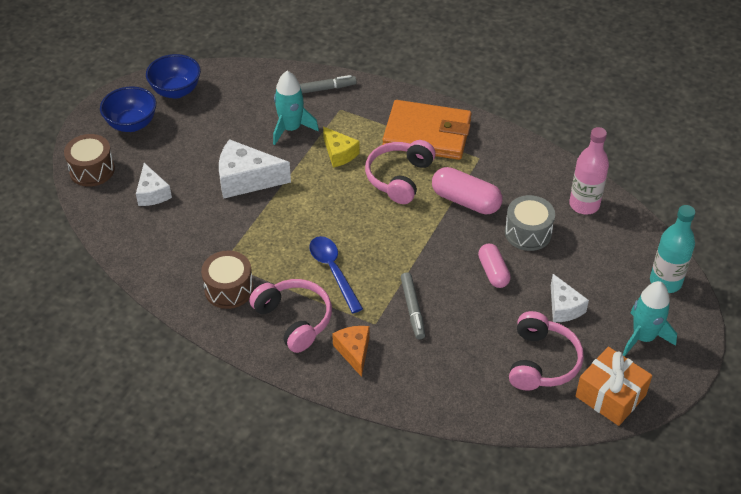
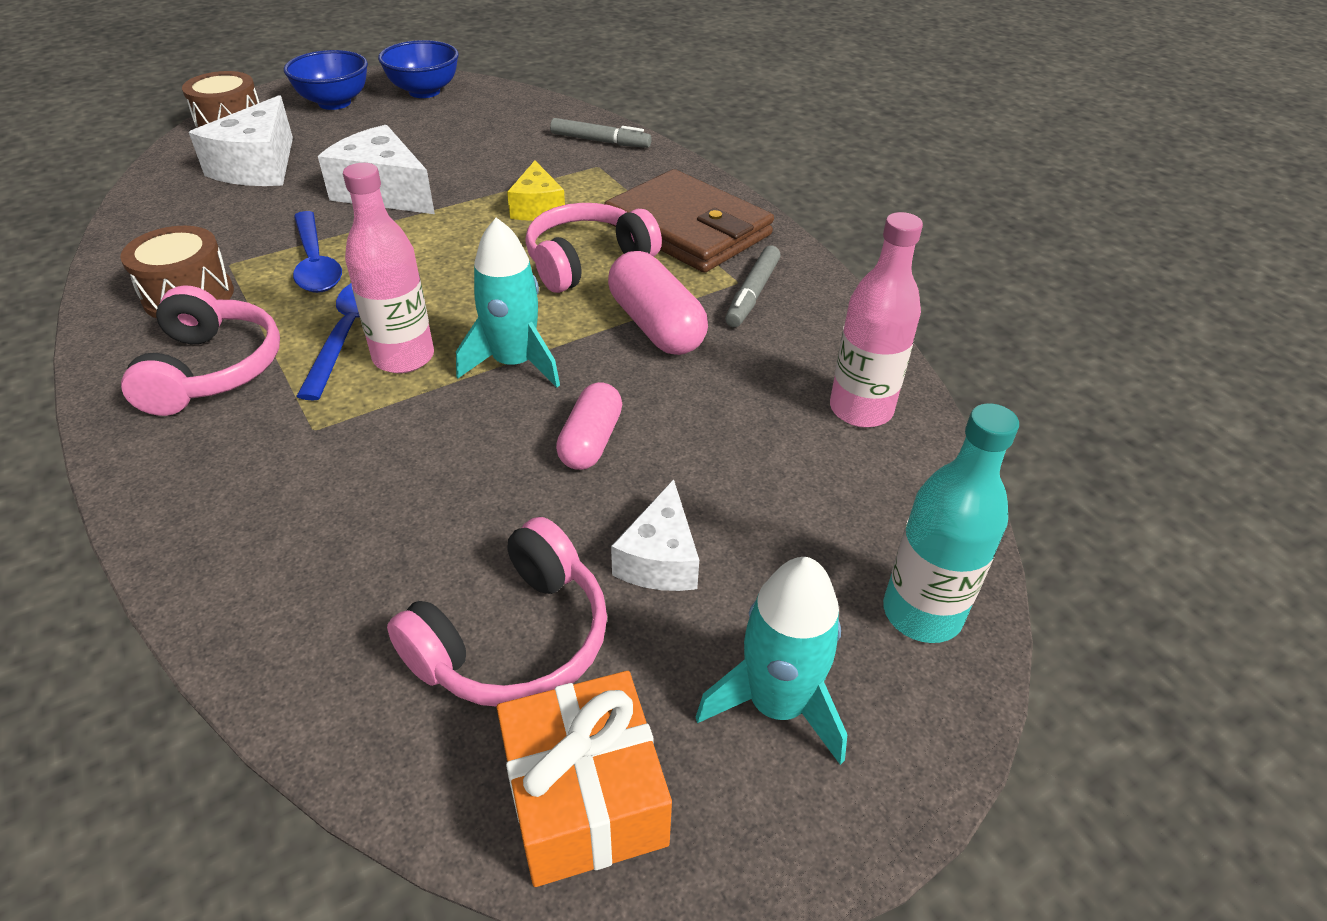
camera: 30 degrees right, 5 degrees down
white cheese [136,163,172,206] -> white cheese [189,95,293,186], size x1.62
turquoise rocket [273,71,319,145] -> turquoise rocket moved to [456,217,560,387]
orange cheese [332,326,370,377] -> none
orange wallet [382,100,472,160] -> brown wallet [604,169,774,273]
grey marker [401,272,425,339] -> grey marker moved to [725,246,781,327]
grey drum [505,195,555,251] -> none
none -> blue spoon [293,211,342,293]
none -> pink bottle [343,163,434,373]

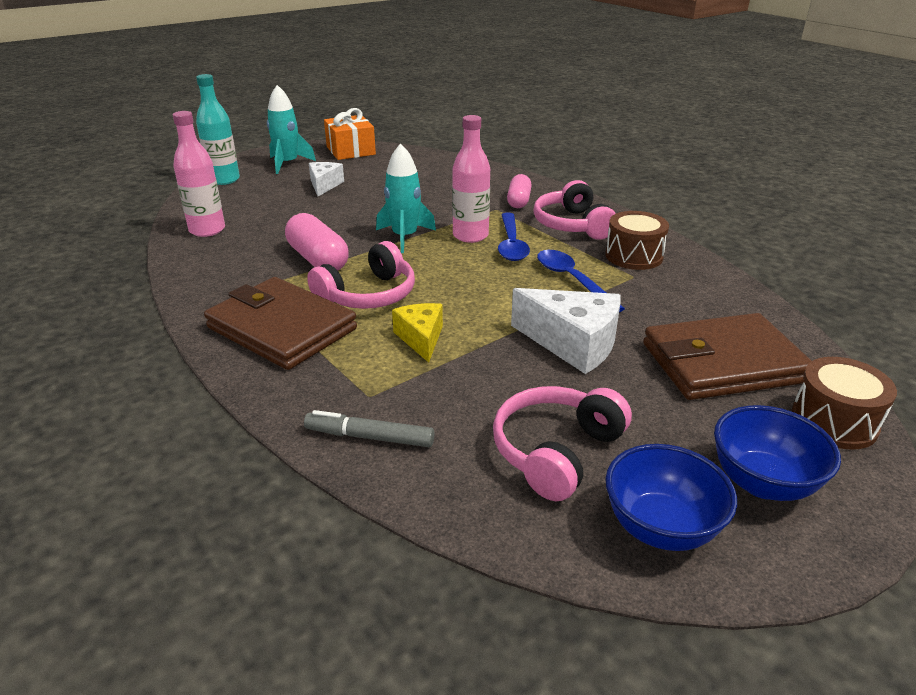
camera: 175 degrees right, 10 degrees down
white cheese [189,95,293,186] -> brown wallet [643,313,812,400]
pink headphones [387,517,607,707] -> pink headphones moved to [493,386,632,501]
pink capsule [556,382,622,470] -> pink capsule moved to [507,174,532,208]
grey marker [725,246,781,327] -> none

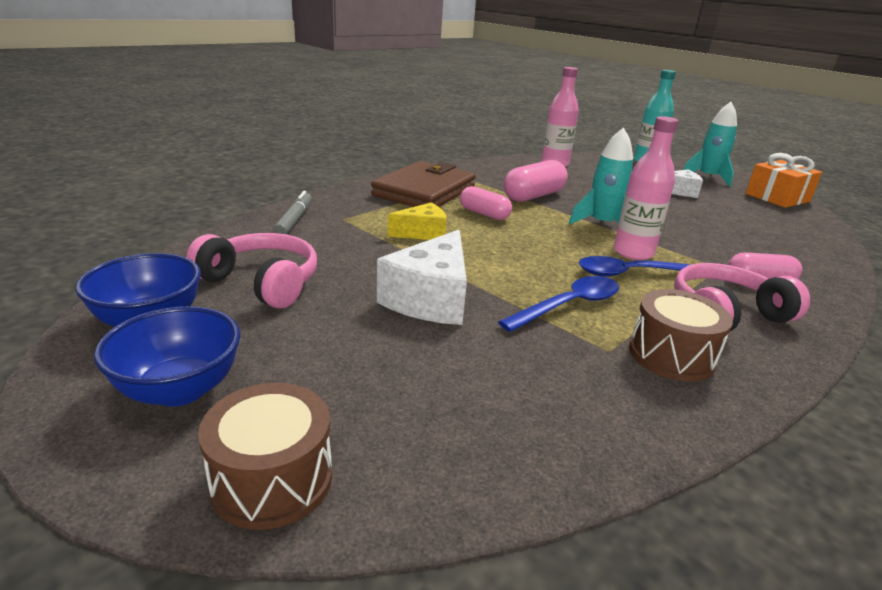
camera: 80 degrees right, 5 degrees down
pink headphones [307,241,415,309] -> pink capsule [460,186,512,220]
brown wallet [643,313,812,400] -> none

